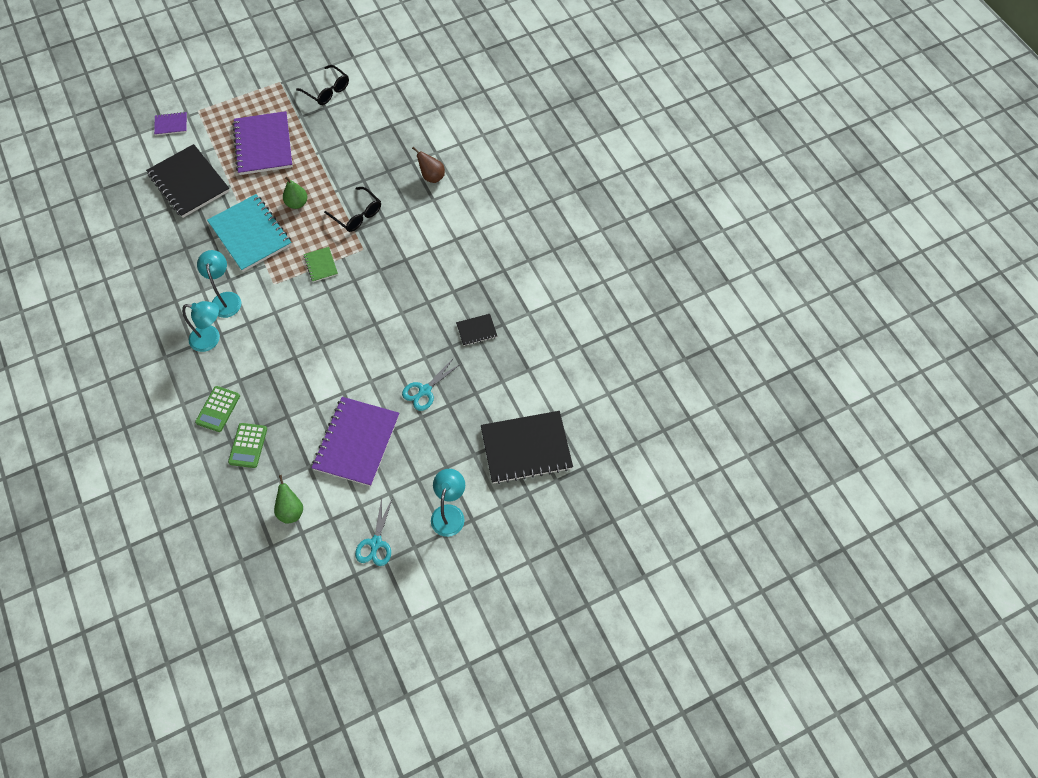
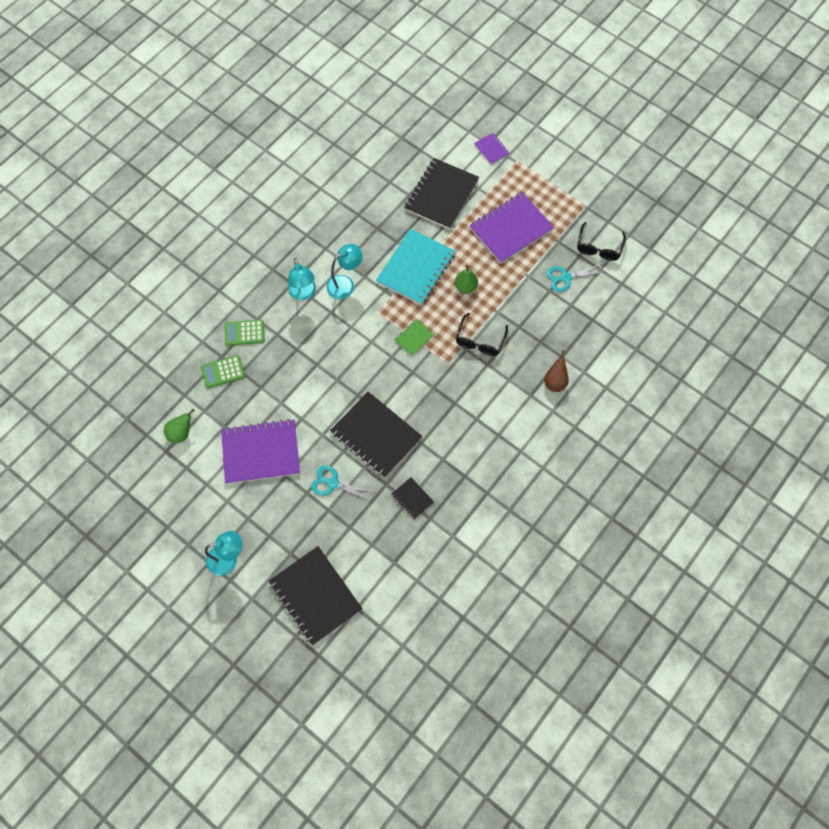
camera: 65 degrees right, 5 degrees up
turquoise scissors [355,498,393,566] -> turquoise scissors moved to [547,264,603,292]
none -> black notebook [330,392,423,478]

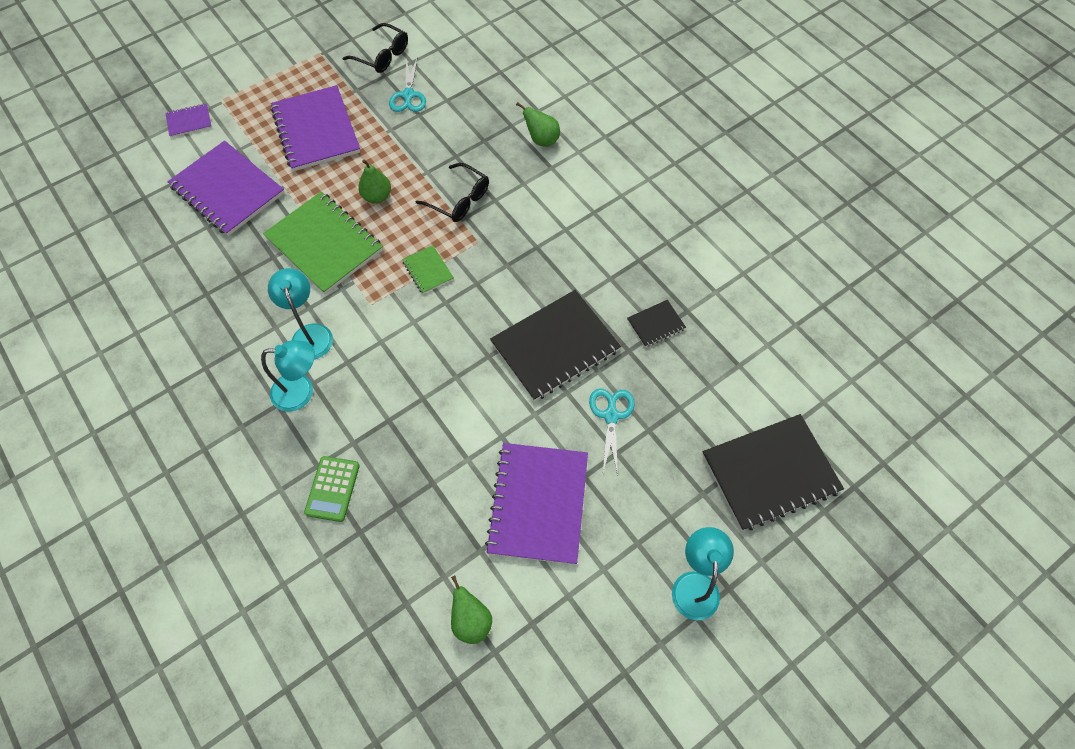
camera: 75 degrees left, 5 degrees down
green calculator [201,355,245,388] -> none
turquoise scissors [311,465,374,501] -> turquoise scissors turned 150 degrees clockwise [589,388,635,476]
turquoise notebook [376,229,455,305] -> green notebook [263,191,383,294]
black notebook [404,158,479,229] -> purple notebook [167,141,284,236]
brown pear [544,350,569,392] -> green pear [516,102,560,147]

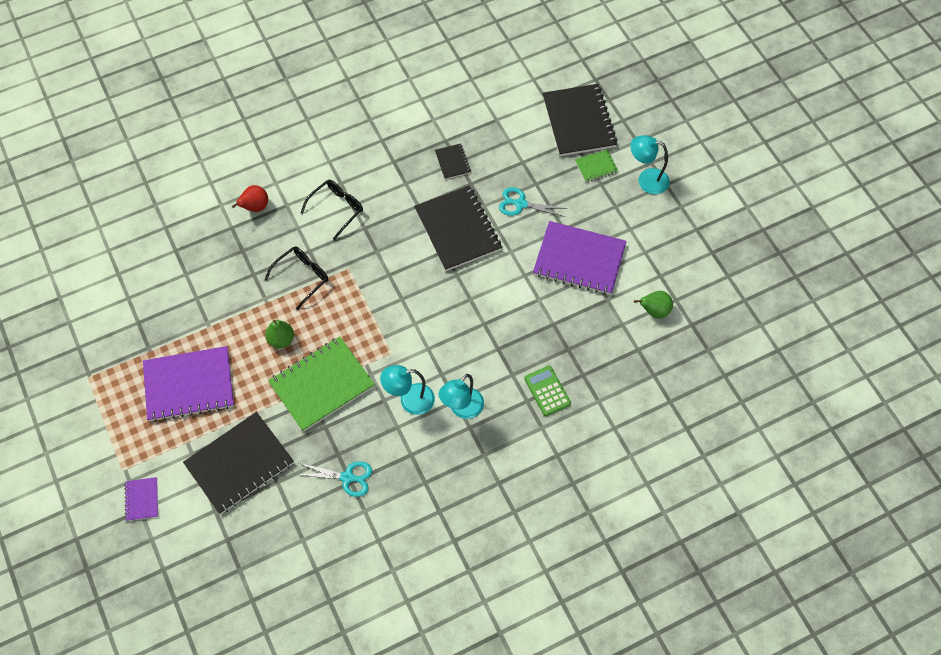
camera: 80 degrees left, 0 degrees up
purple notebook [167,141,284,236] -> black notebook [183,412,294,514]
turquoise lamp [261,340,315,412] -> turquoise lamp turned 150 degrees counterclockwise [438,374,484,419]
green calculator [304,456,360,522] -> green calculator turned 135 degrees counterclockwise [524,366,571,416]
black glasses [343,23,408,73] -> black glasses moved to [300,180,363,240]
turquoise scissors [389,59,426,112] -> turquoise scissors moved to [296,461,372,497]
green notebook [402,245,454,294] -> green notebook moved to [575,149,618,182]
green pear [516,102,560,147] -> red pear [232,185,268,212]

